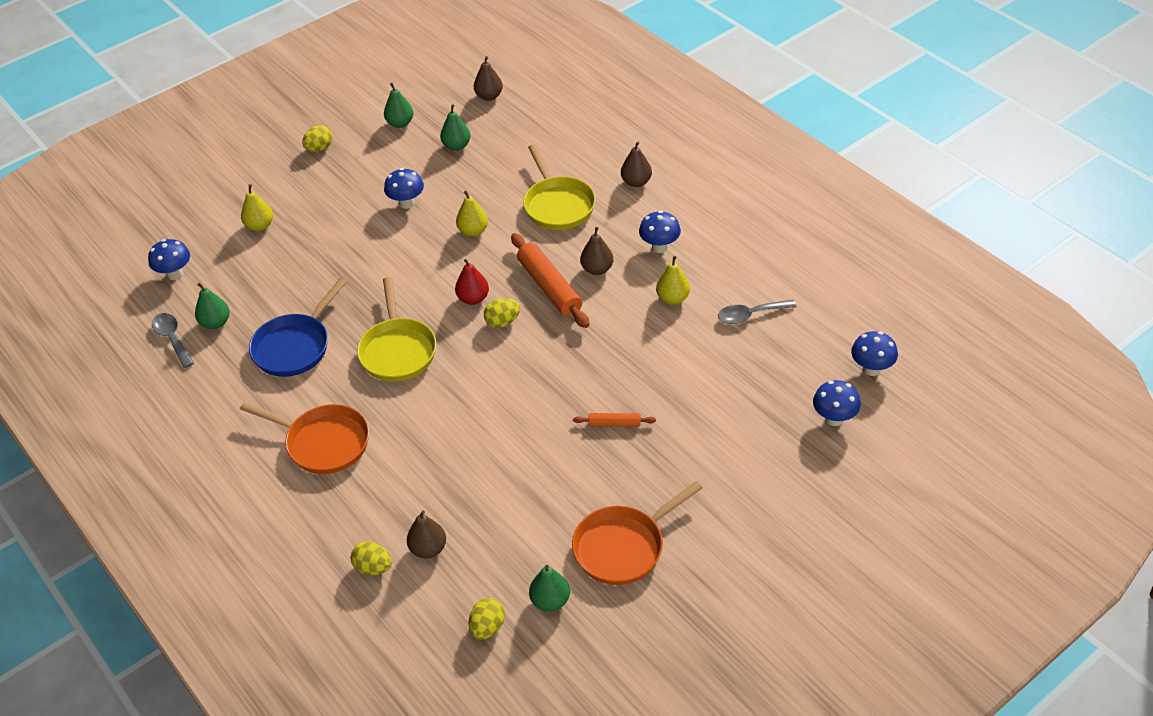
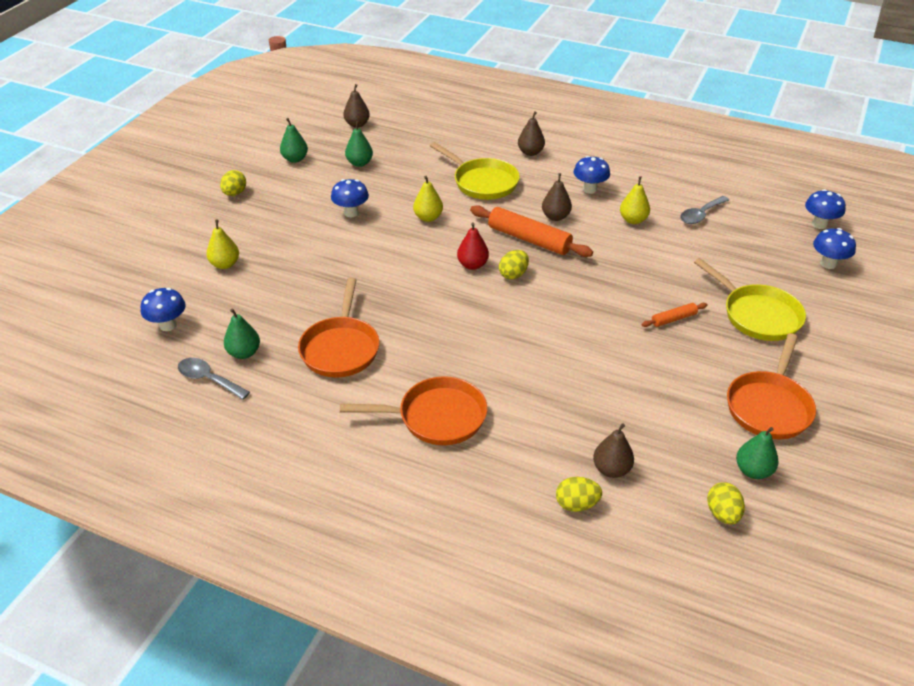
camera: 30 degrees left, 5 degrees down
blue pan [249,278,347,377] -> orange pan [298,278,379,377]
yellow pan [357,277,436,382] -> yellow pan moved to [694,258,806,341]

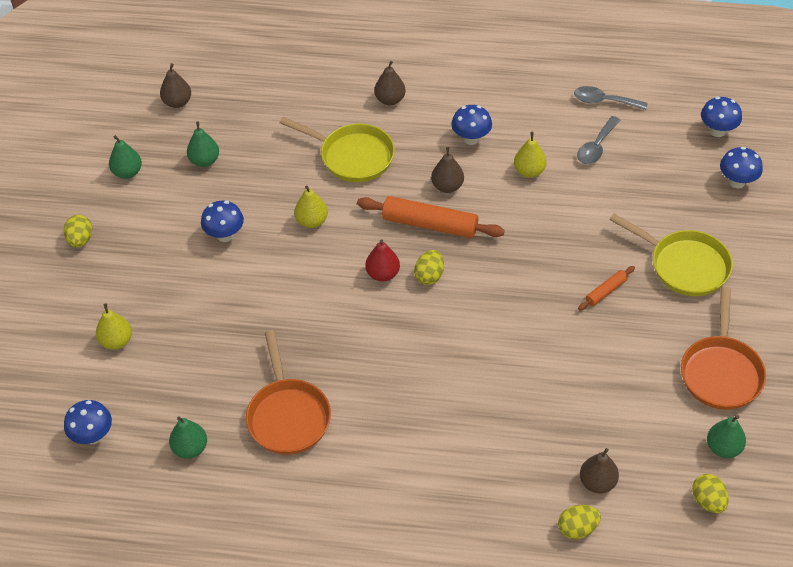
camera: 15 degrees left, 10 degrees up
grey spoon [178,358,250,400] -> grey spoon moved to [574,86,648,110]
orange pan [340,377,487,445] -> none

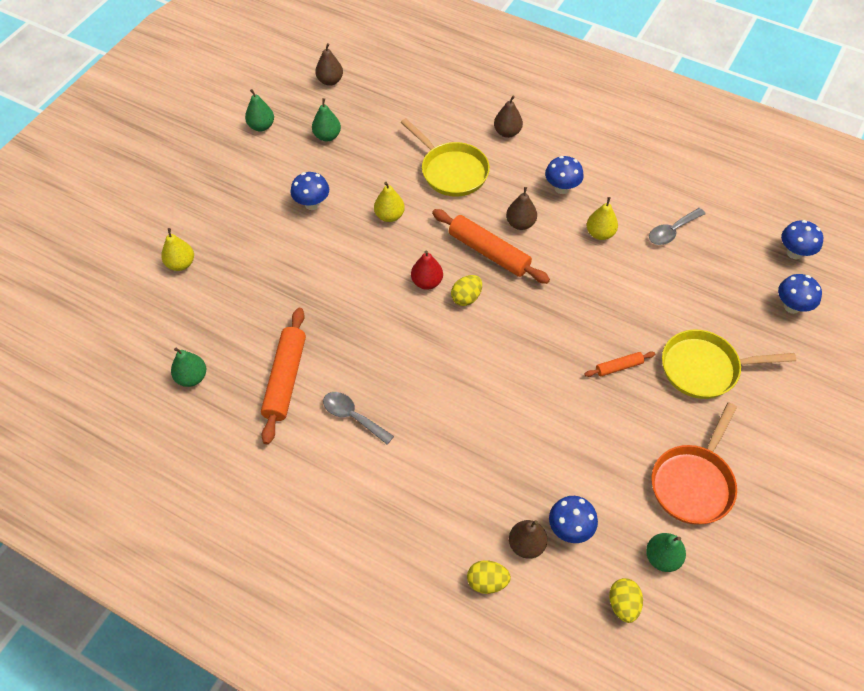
camera: 20 degrees right, 5 degrees up
yellow egg [64,215,92,247] -> none
blue mushroom [64,400,112,444] -> blue mushroom moved to [549,496,598,543]
orange pan [246,330,331,455] -> orange rolling pin [261,308,306,444]
grey spoon [574,86,648,110] -> grey spoon moved to [323,392,394,445]
yellow pan [609,213,733,296] -> yellow pan turned 120 degrees clockwise [662,330,796,399]

